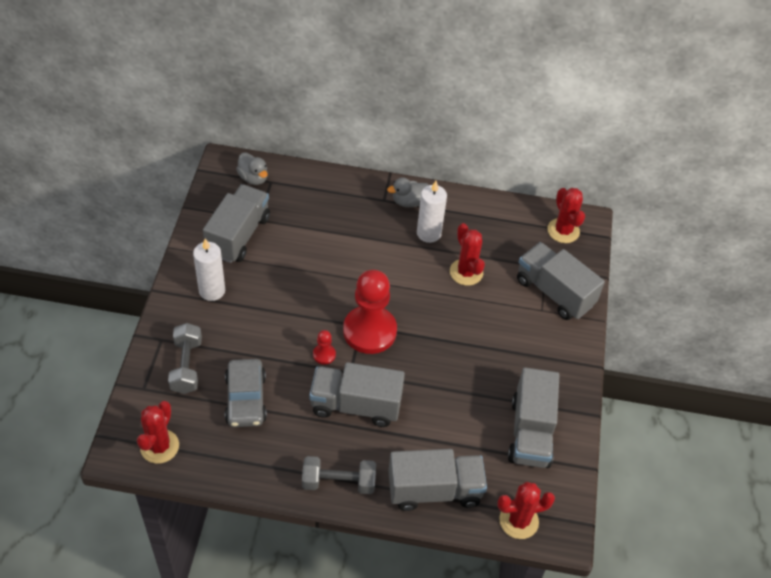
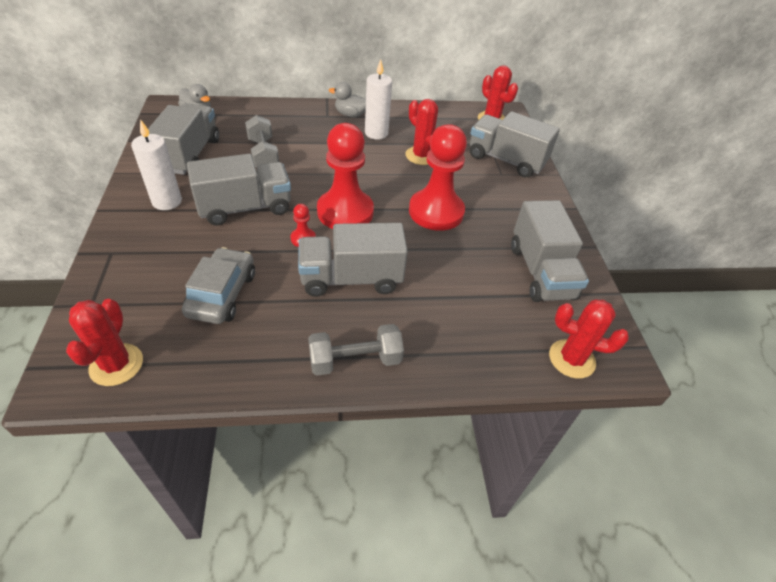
camera: 15 degrees left, 5 degrees down
grey dumbbell [168,323,202,394] -> grey dumbbell moved to [245,115,279,167]
grey car [225,359,267,427] -> grey car turned 150 degrees counterclockwise [182,247,255,324]
grey duck [387,178,429,207] -> grey duck turned 45 degrees clockwise [329,82,366,117]
grey truck [388,449,487,511] -> grey truck moved to [187,154,291,225]
red cactus [497,482,555,539] -> red cactus turned 45 degrees clockwise [549,299,629,379]
none -> red pawn [409,124,467,231]

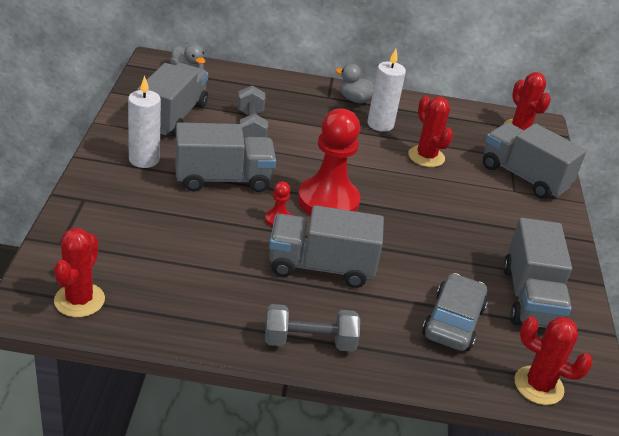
camera: 10 degrees right, 10 degrees down
grey car [182,247,255,324] -> grey car moved to [422,273,488,351]
red pawn [409,124,467,231] -> none

